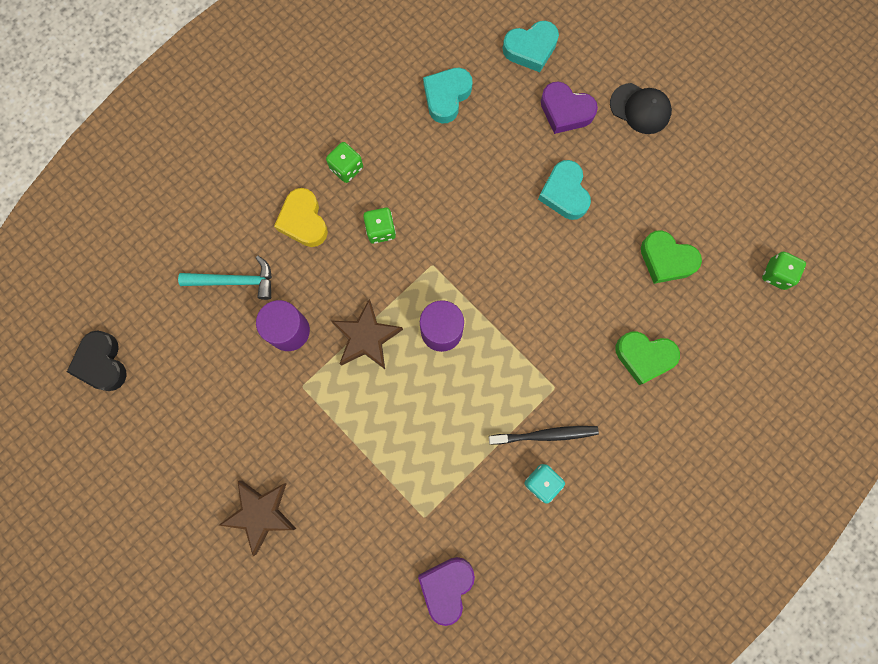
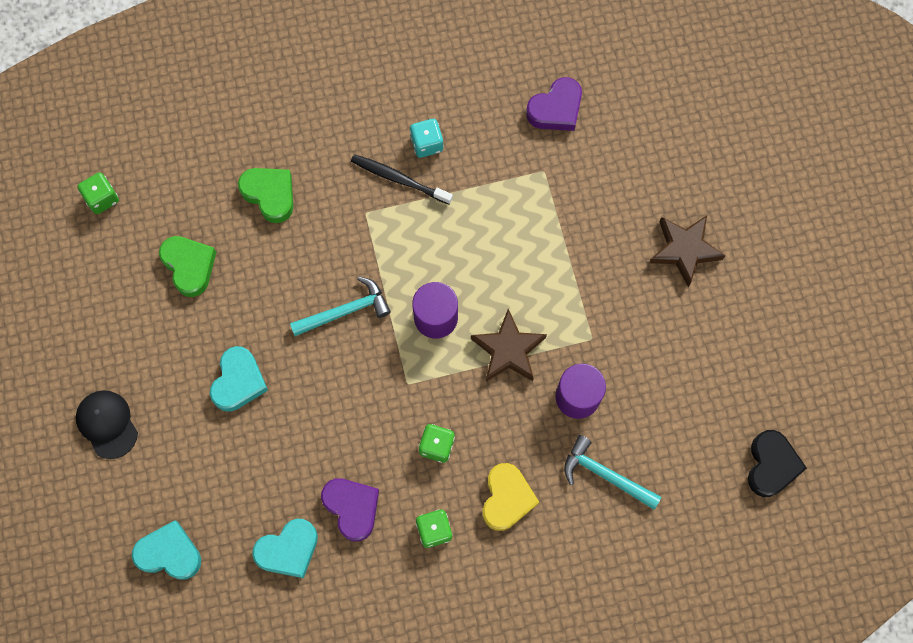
camera: 150 degrees left, 5 degrees down
purple heart [541,82,598,134] -> purple heart moved to [321,478,379,542]
none -> turquoise hammer [290,276,391,336]

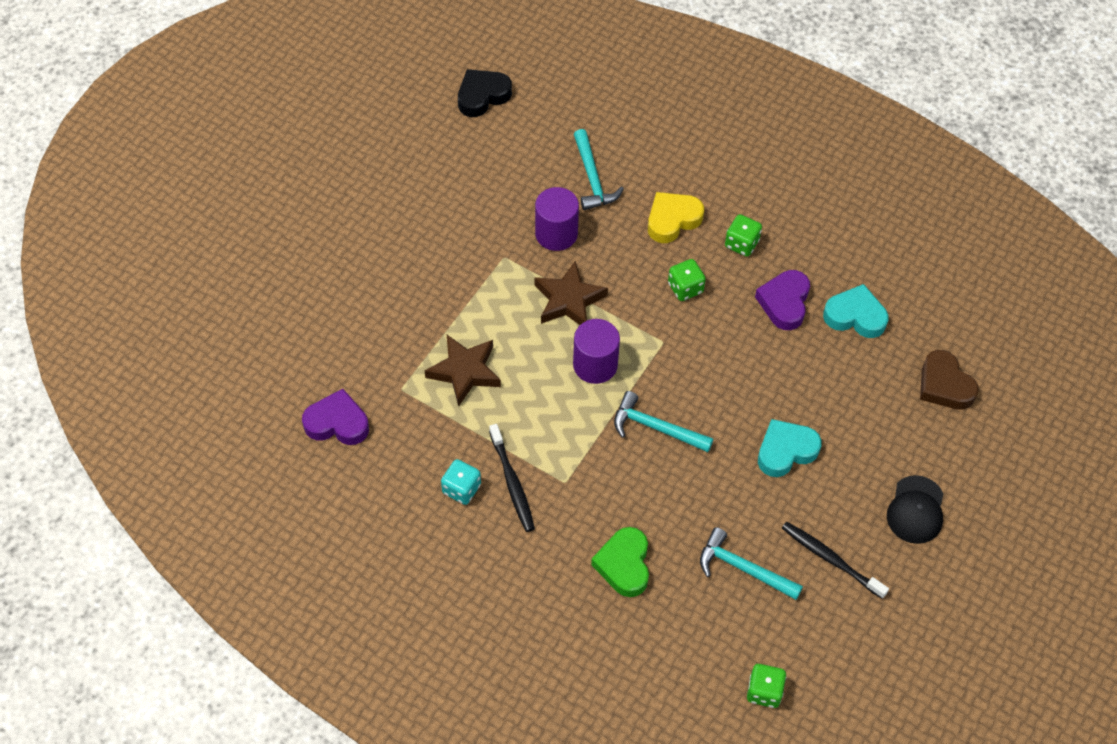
camera: 135 degrees left, 15 degrees down
turquoise heart [132,520,201,579] -> brown heart [920,350,979,410]
green heart [159,236,216,297] -> turquoise hammer [700,527,803,600]
brown star [649,215,725,287] -> brown star moved to [425,335,501,406]
none -> black toothbrush [782,522,889,599]

